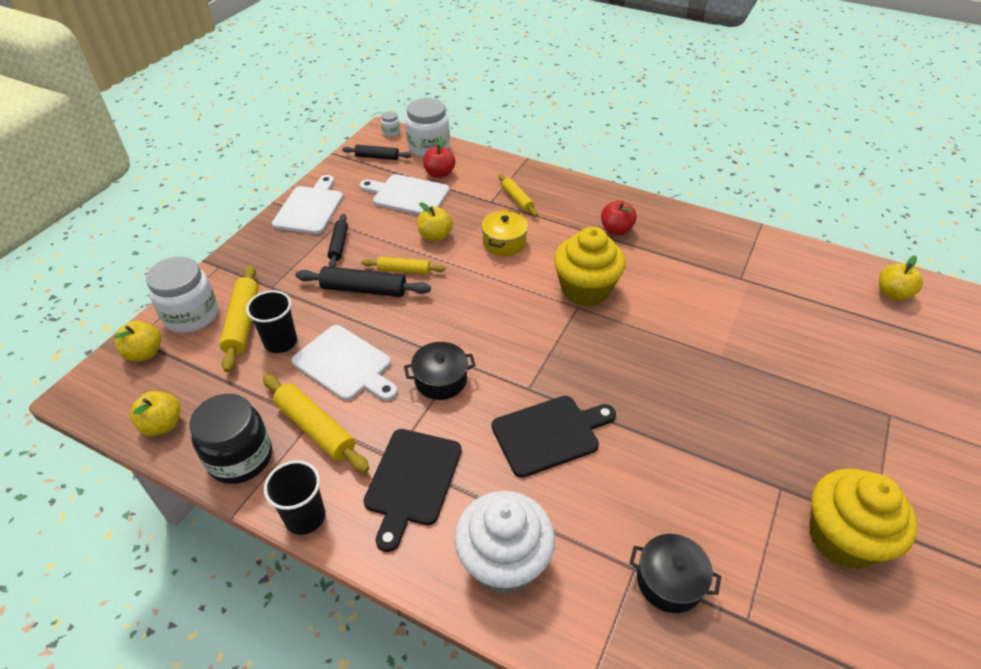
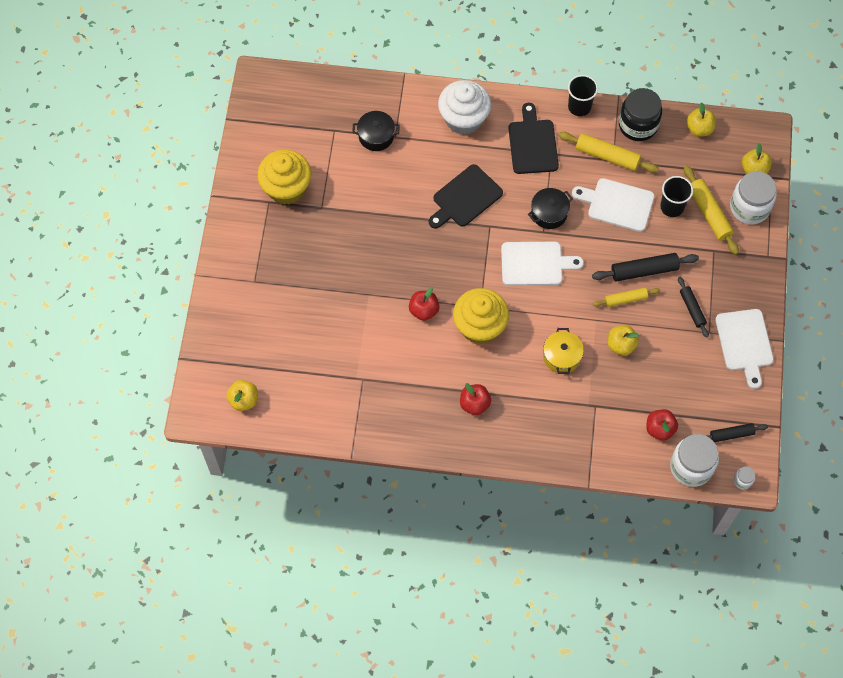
camera: 160 degrees right, 20 degrees up
white cutting board [359,174,450,215] -> white cutting board moved to [501,242,584,286]
yellow rolling pin [498,174,538,217] -> none
none -> red apple [409,287,440,321]

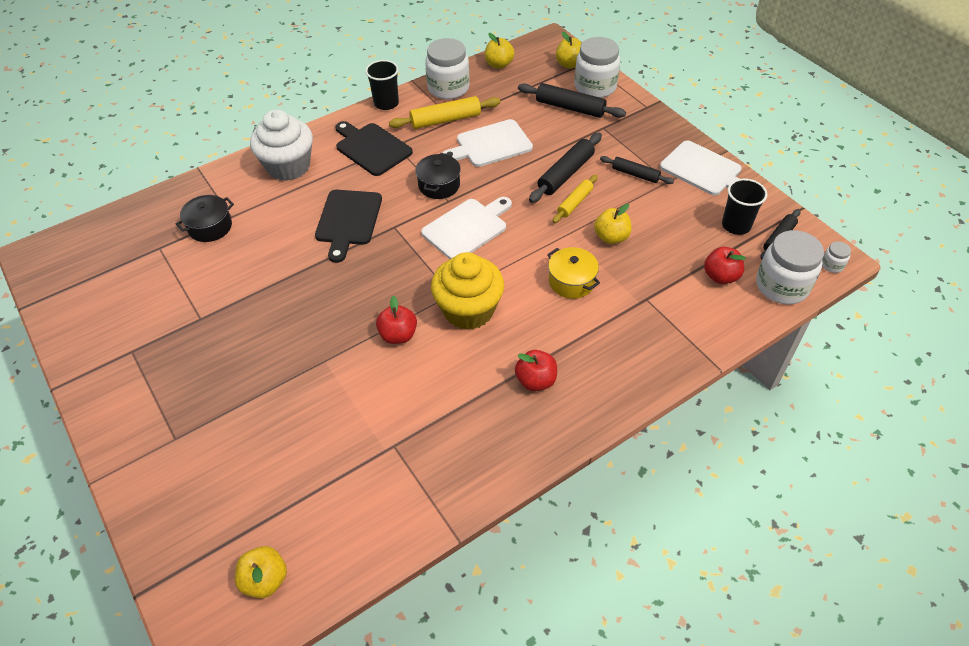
camera: 40 degrees left, 15 degrees down
yellow cupcake [257,150,311,205] -> none
black jar [619,88,662,141] -> white jar [425,38,470,99]
black cup [660,176,693,217] -> black cup moved to [722,179,767,235]
yellow rolling pin [684,165,739,255] -> black rolling pin [518,83,626,118]

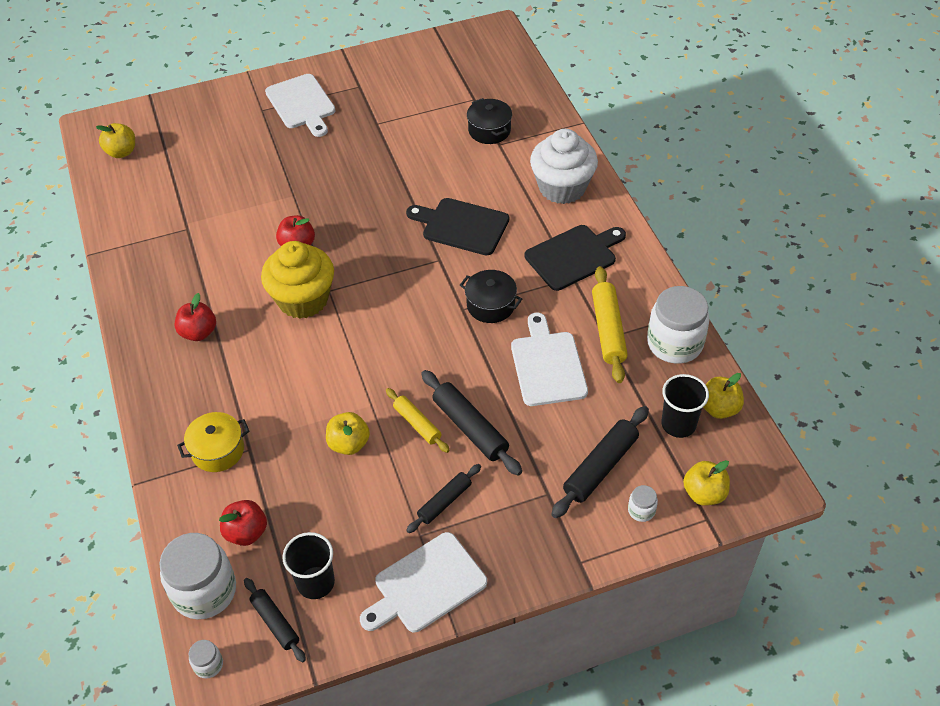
camera: 105 degrees right, 0 degrees up
black cup [365,60,399,110] -> black cup moved to [661,374,709,438]
white cutting board [421,197,512,259] -> white cutting board moved to [265,74,336,137]
yellow pot [547,247,600,299] -> yellow pot moved to [177,412,250,472]
white jar [574,37,620,98] -> white jar [628,485,658,522], size x0.44

